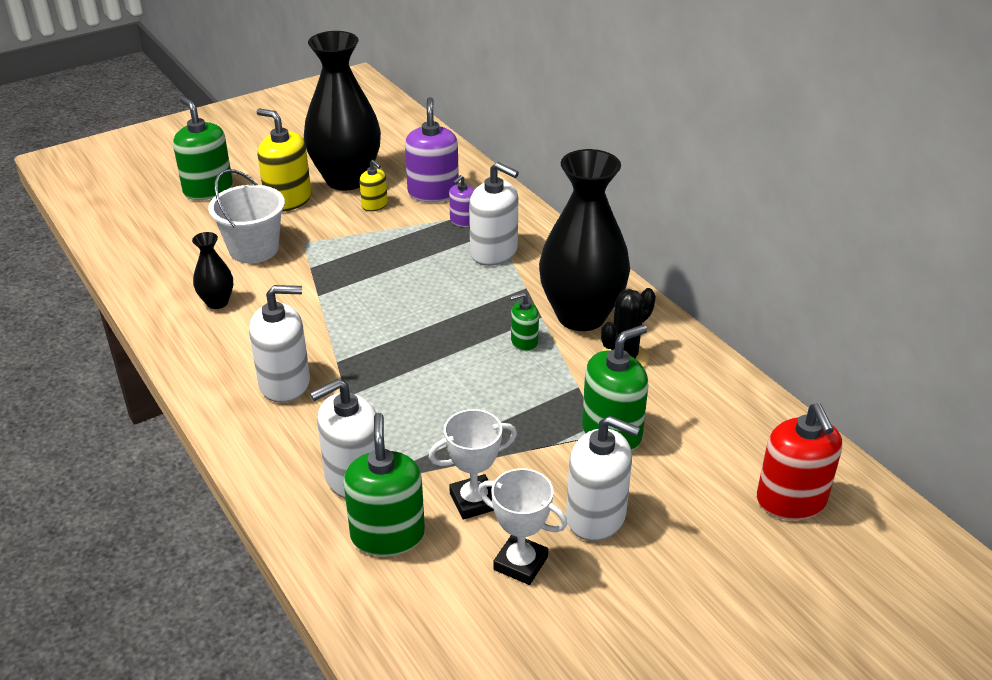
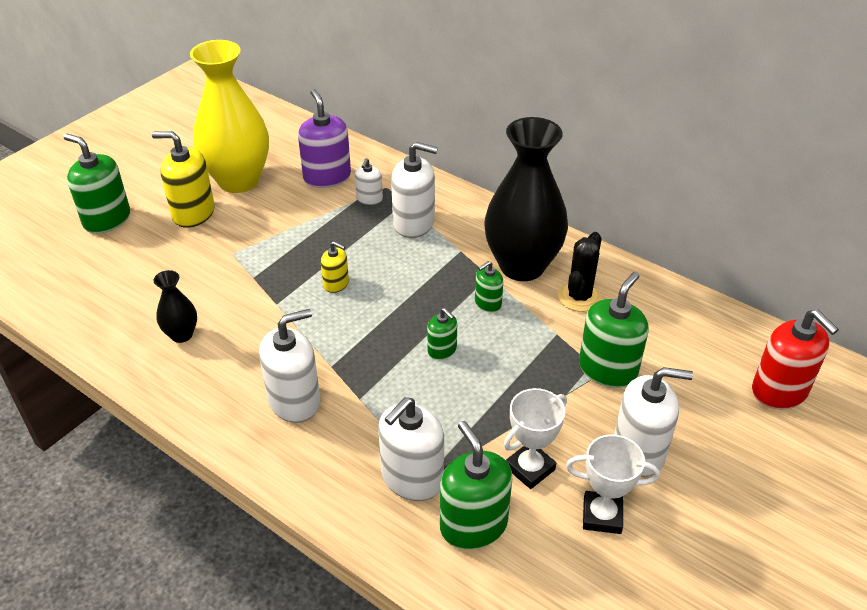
camera: 20 degrees left, 5 degrees up
white bucket [208,169,285,263] -> none
black vase [304,31,381,191] -> yellow vase [190,40,269,193]
yellow soap dispenser [360,160,388,211] -> yellow soap dispenser moved to [321,241,349,293]
purple soap dispenser [449,175,474,227] -> white soap dispenser [355,158,383,205]
none -> green soap dispenser [427,308,457,360]

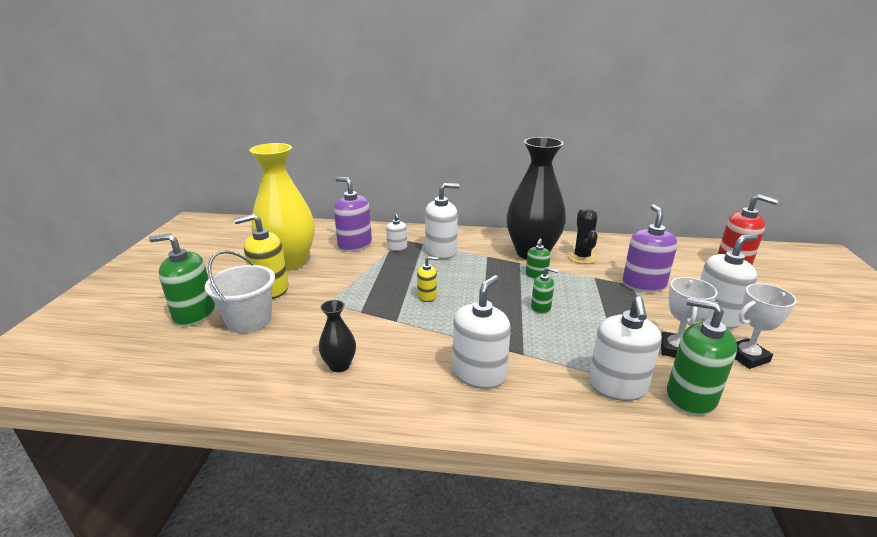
camera: 30 degrees left, 15 degrees down
green soap dispenser [579,272,648,388] -> purple soap dispenser [623,204,678,292]
none -> white bucket [205,250,275,333]

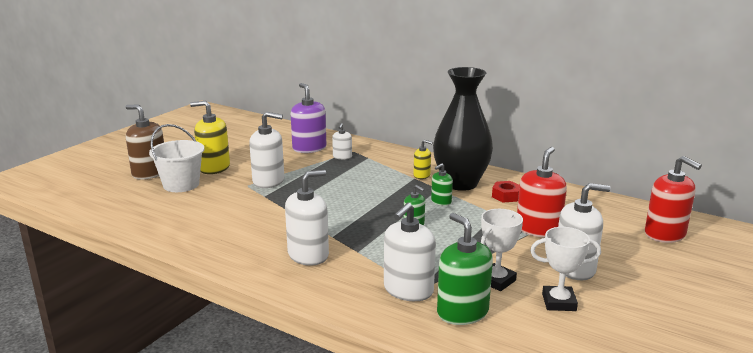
camera: 25 degrees right, 5 degrees down
green soap dispenser [149,234,215,326] -> brown soap dispenser [126,105,164,180]
yellow vase [249,143,315,271] -> none
black vase [319,300,356,372] -> none
yellow soap dispenser [417,256,438,302] -> yellow soap dispenser moved to [413,140,433,179]
white soap dispenser [425,183,460,259] -> white soap dispenser moved to [249,112,284,188]
black cactus [567,209,598,264] -> red nut [492,181,520,203]
purple soap dispenser [623,204,678,292] -> red soap dispenser [517,147,567,238]

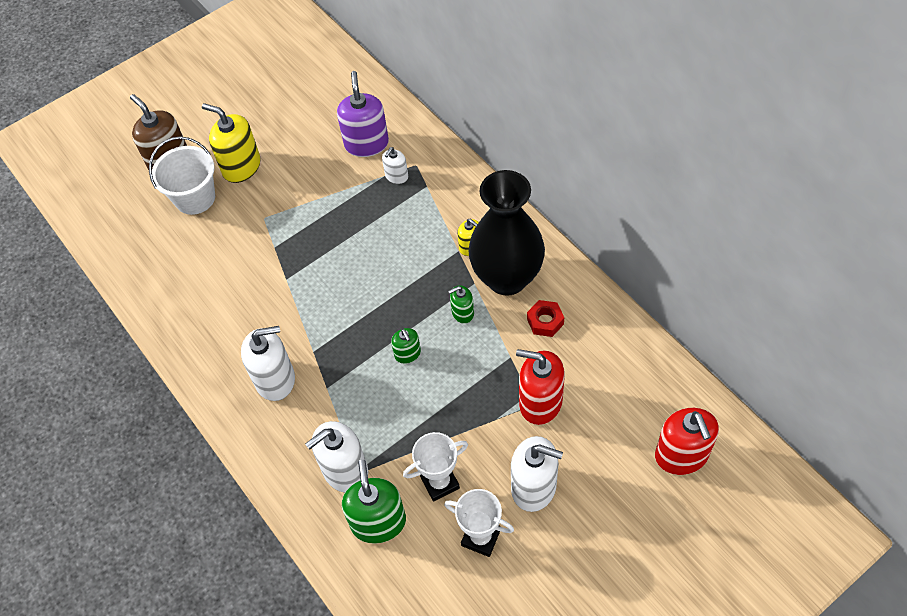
camera: 25 degrees right, 35 degrees up
white soap dispenser [249,112,284,188] -> none
red soap dispenser [517,147,567,238] -> red soap dispenser turned 120 degrees counterclockwise [516,349,565,425]

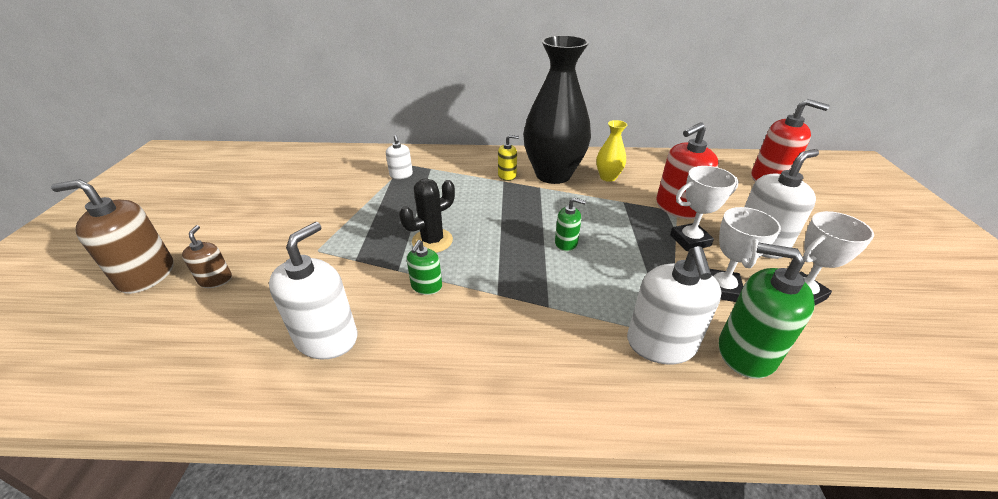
camera: 55 degrees left, 20 degrees down
white bucket [149,136,215,215] -> brown soap dispenser [182,225,232,288]
yellow soap dispenser [202,103,261,183] -> none
white soap dispenser [241,326,295,401] -> white soap dispenser moved to [269,222,358,359]
purple soap dispenser [337,71,389,157] -> none
green soap dispenser [448,285,474,324] -> green soap dispenser moved to [407,240,442,295]
red nut [527,300,564,337] -> yellow vase [596,120,628,182]
none -> black cactus [399,178,455,253]
none -> white trophy [670,166,739,251]

